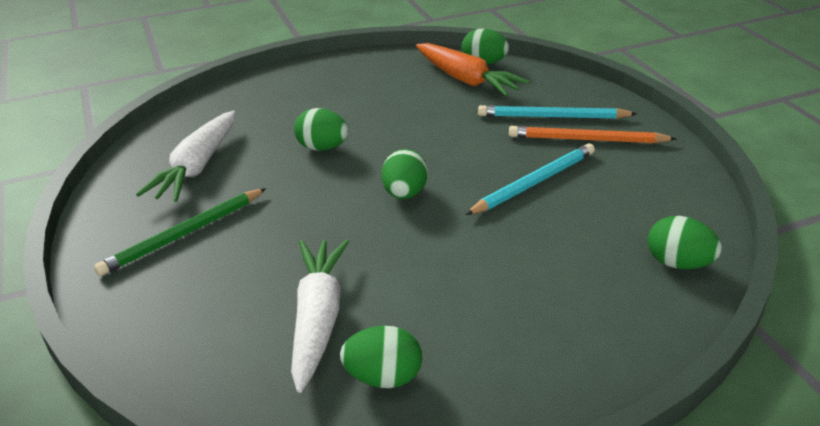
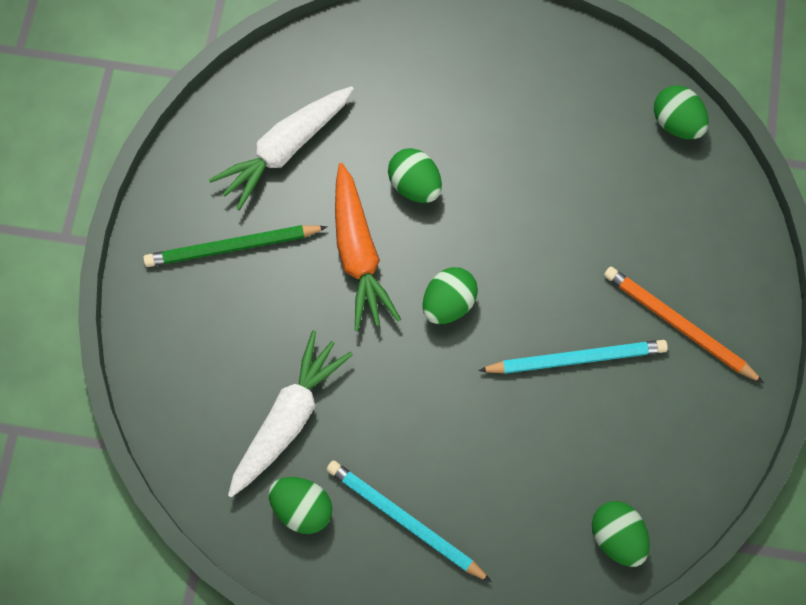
camera: 30 degrees right, 35 degrees up
orange carrot [416,43,530,96] -> orange carrot moved to [335,163,401,331]
turquoise pencil [478,105,637,119] -> turquoise pencil moved to [326,461,492,582]

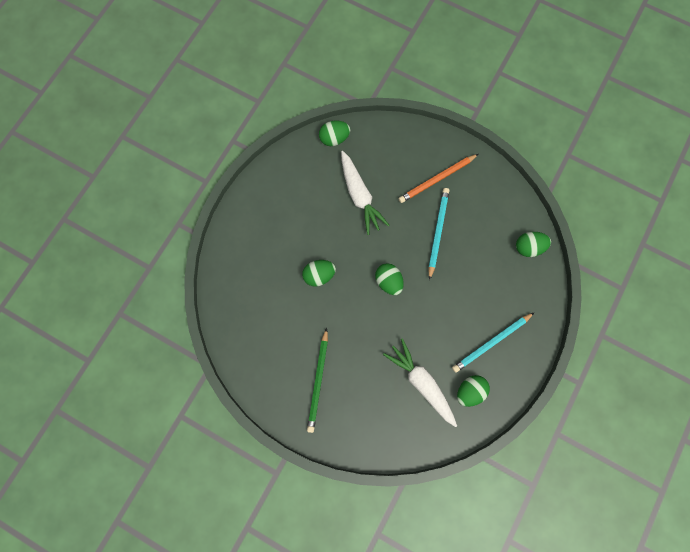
camera: 70 degrees left, 5 degrees up
white carrot [209,86,354,210] -> white carrot moved to [341,151,389,235]
orange carrot [335,163,401,331] -> none

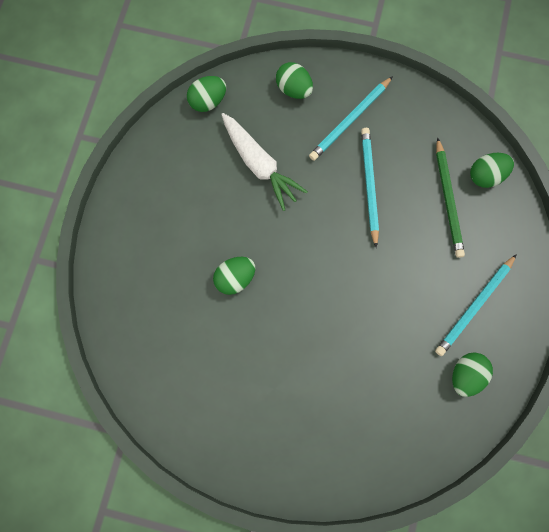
camera: 15 degrees left, 0 degrees up
green pencil [307,328,328,433] -> green pencil moved to [436,137,465,258]
green egg [375,263,404,295] -> green egg moved to [276,62,313,99]
white carrot [383,338,457,427] -> none
orange pencil [398,154,478,203] -> turquoise pencil [309,76,393,161]

